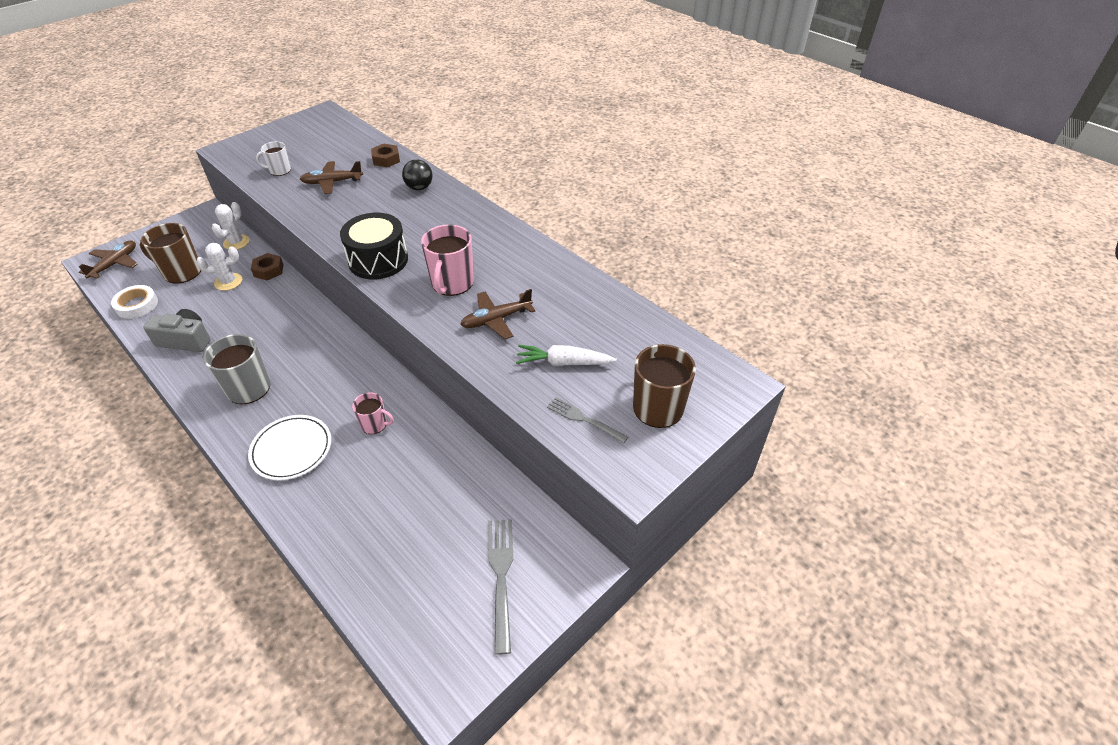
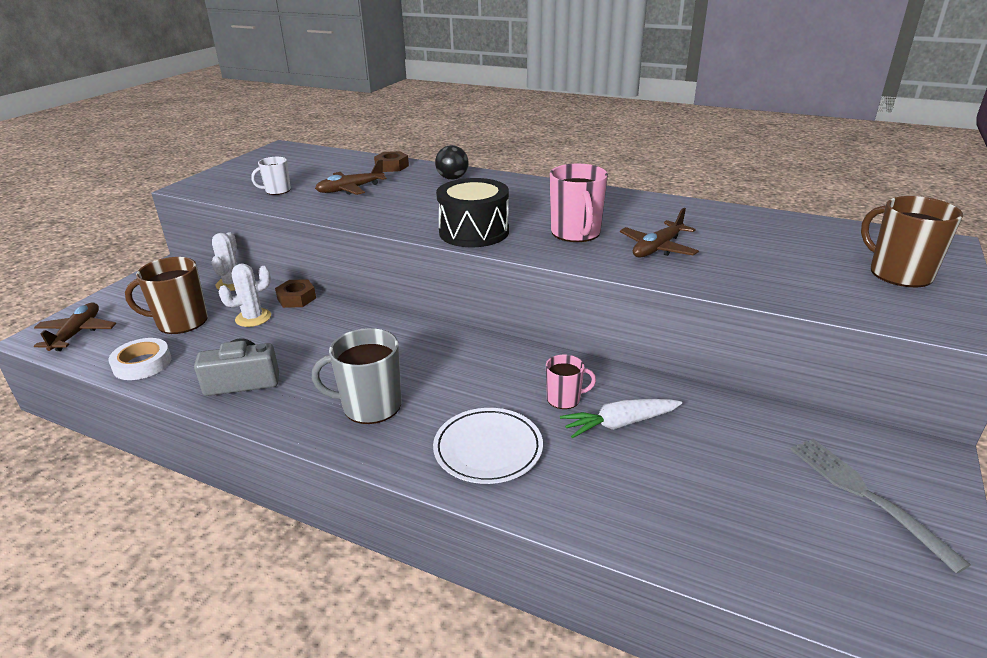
camera: 20 degrees left, 15 degrees down
white carrot [516,345,617,366] -> white carrot moved to [560,399,682,438]
grey fork [547,397,628,444] -> none

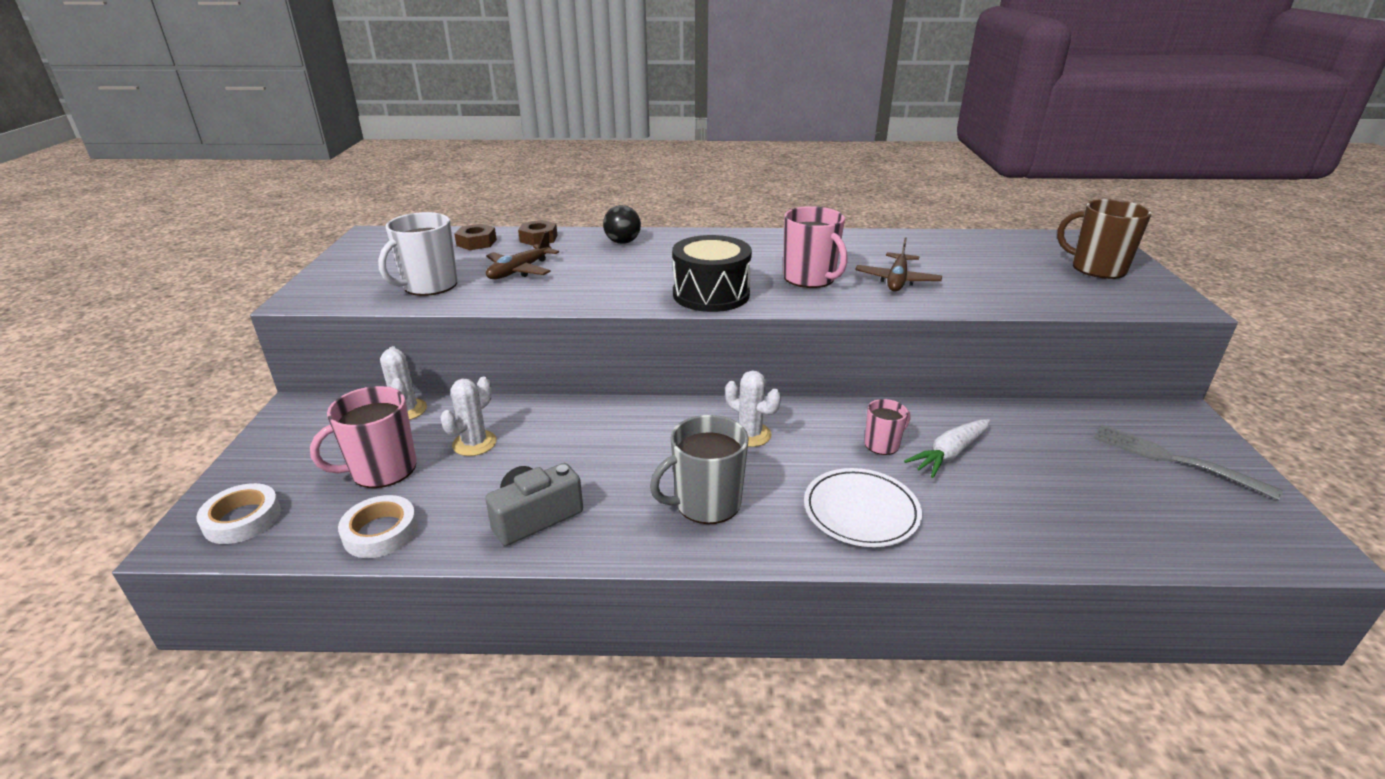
camera: 25 degrees left, 0 degrees up
brown plane [34,302,116,351] -> white tape [196,483,281,544]
brown mug [125,257,208,334] -> pink mug [310,386,416,488]
white mug [251,157,291,195] -> white mug [378,212,458,296], size x1.72
brown nut [275,279,316,308] -> brown nut moved to [454,224,497,250]
none -> white cactus [725,370,781,447]

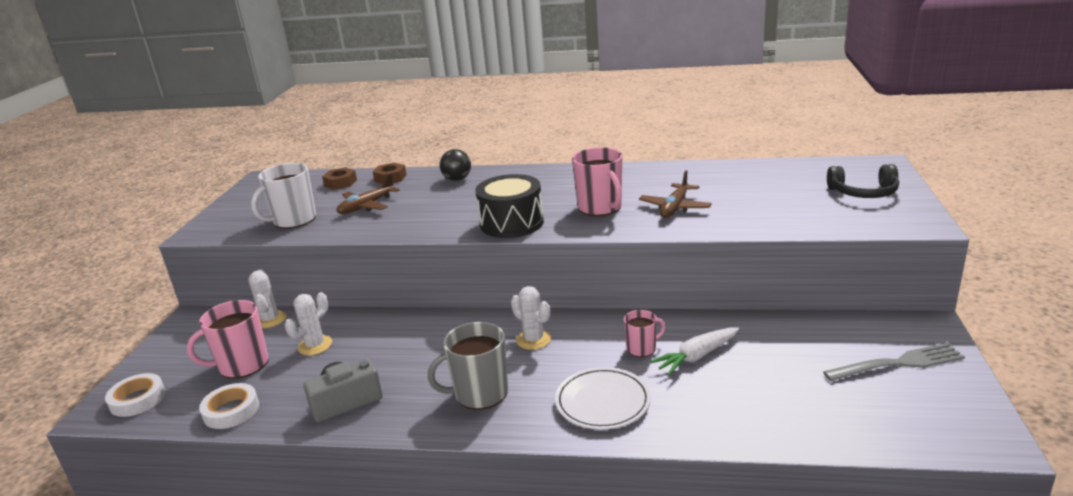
camera: 10 degrees right, 5 degrees down
brown mug [1057,199,1152,279] -> black headphones [827,164,899,198]
grey fork [1093,425,1283,500] -> grey fork turned 120 degrees clockwise [823,343,965,381]

